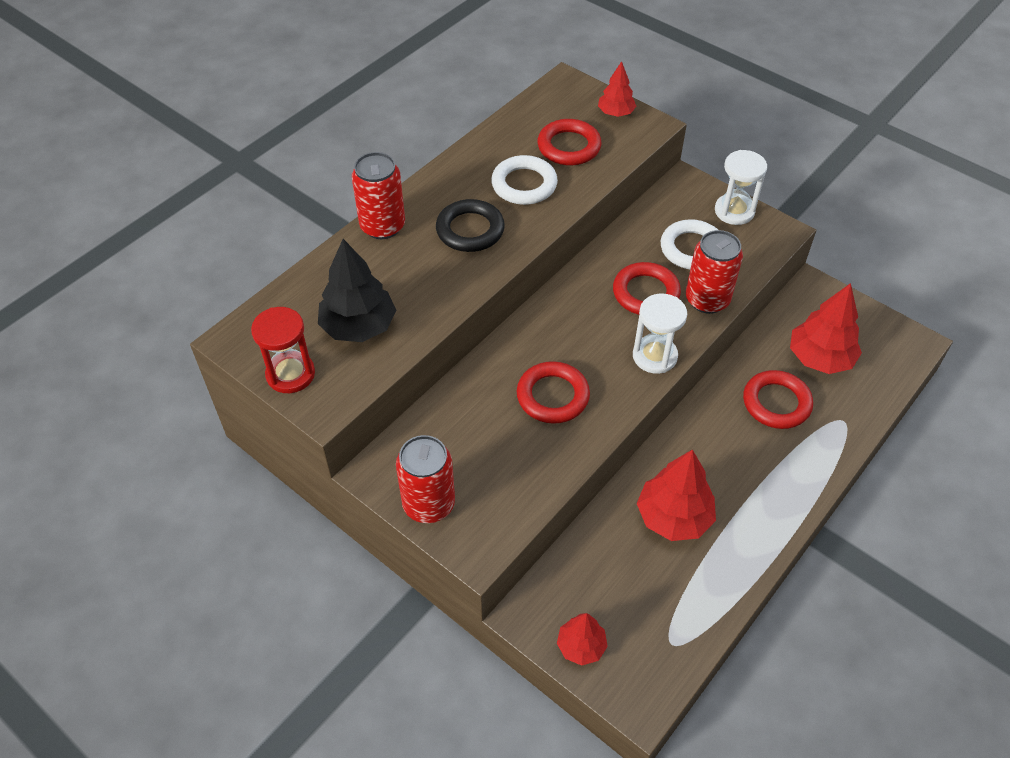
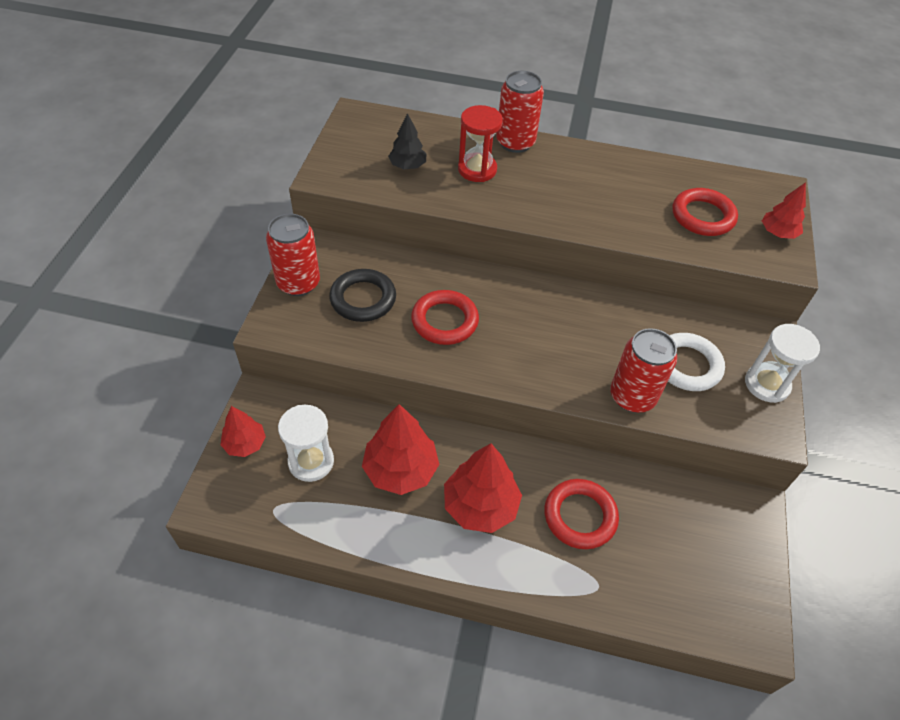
camera: 60 degrees right, 0 degrees up
red hourglass [251,307,315,393] -> red hourglass moved to [458,105,503,182]
black tree [318,239,396,342] -> black tree [388,113,426,169], size x0.59
black ring [436,199,505,252] -> black ring moved to [329,269,396,322]
white ring [491,155,558,205] -> none
red ring [613,262,681,315] -> none
white hourglass [633,294,687,374] -> white hourglass moved to [278,405,334,482]
red tree [790,283,862,374] -> red tree moved to [444,443,522,533]

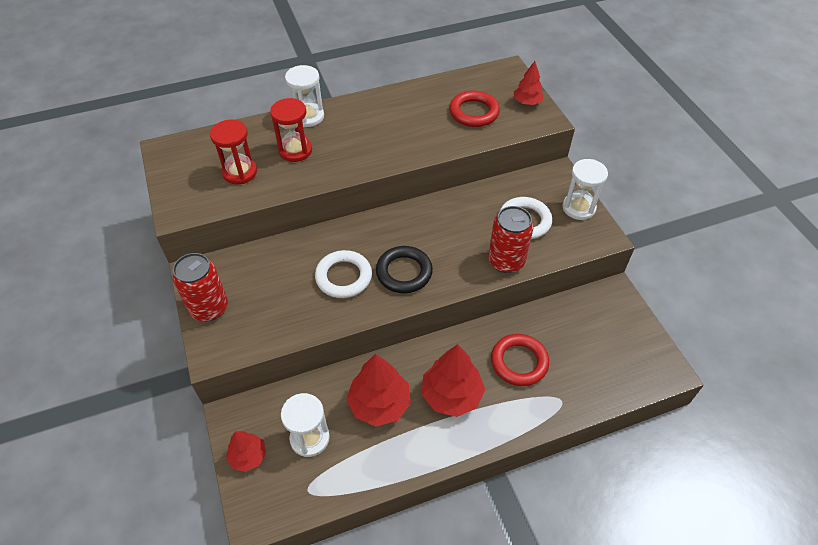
camera: 30 degrees left, 0 degrees up
black ring [329,269,396,322] -> black ring moved to [376,246,433,293]
black tree [388,113,426,169] -> red hourglass [210,120,257,184]
red ring [411,290,479,345] -> white ring [315,250,372,298]
red can [496,71,544,153] -> white hourglass [285,65,324,127]

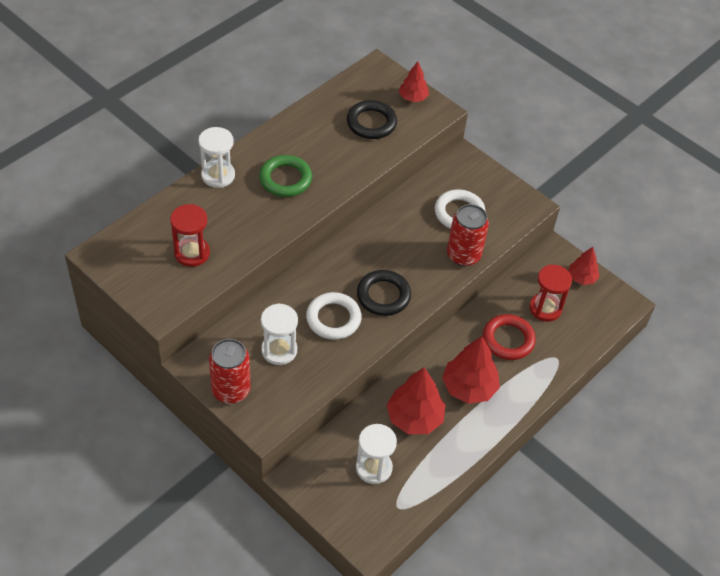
camera: 30 degrees left, 0 degrees up
red tree [226,431,266,472] -> red tree moved to [569,247,600,285]
red hourglass [270,98,312,162] -> red hourglass moved to [529,265,572,322]
red ring [449,91,500,127] -> black ring [347,100,397,139]
white hourglass [562,159,608,220] -> white hourglass moved to [261,303,298,365]
none -> green ring [259,155,312,197]

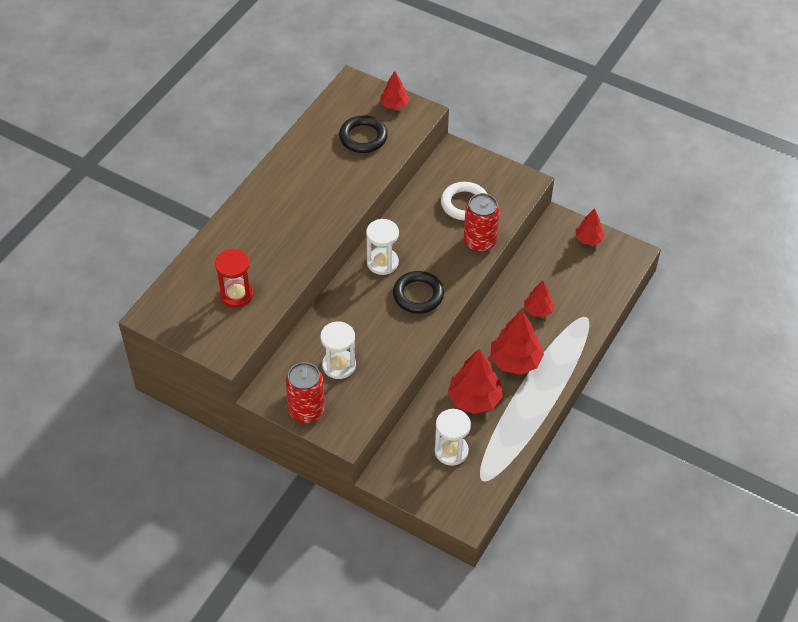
camera: 10 degrees left, 0 degrees up
white hourglass [198,127,235,188] -> white hourglass moved to [366,219,399,275]
green ring [259,155,312,197] -> none
white ring [306,292,362,340] -> none
red ring [483,314,536,360] -> red tree [524,280,555,317]
red hourglass [529,265,572,322] -> none

